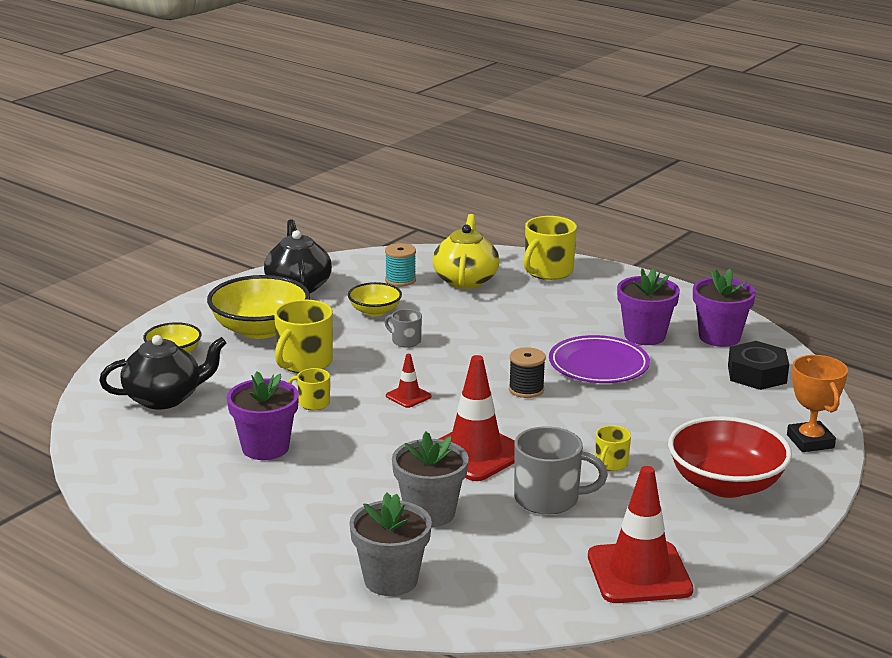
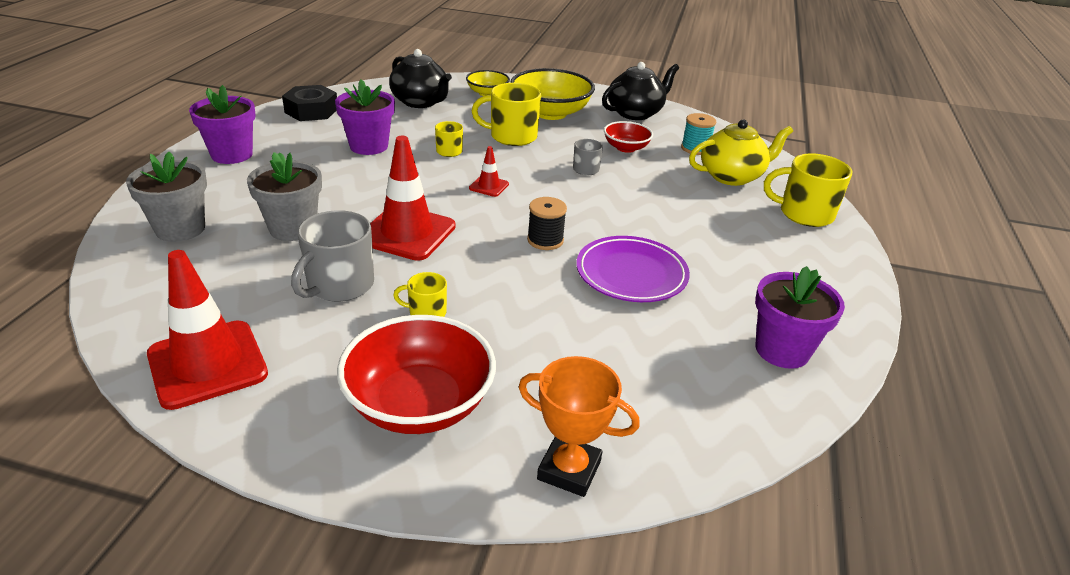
camera: 65 degrees right, 10 degrees up
yellow bowl [348,282,402,316] -> red bowl [604,121,653,153]
grey mug [514,426,608,515] -> grey mug turned 45 degrees clockwise [291,210,374,302]
purple flower pot [617,268,680,345] -> purple flower pot moved to [189,85,256,164]
black nut [728,341,789,390] -> black nut moved to [282,85,337,121]
orange trophy [787,355,848,452] -> orange trophy turned 60 degrees clockwise [519,356,640,497]

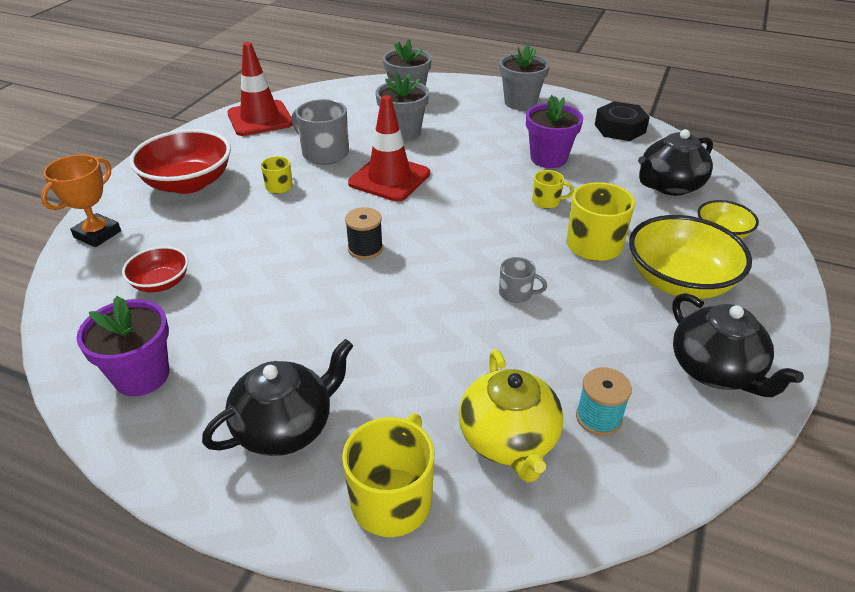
camera: 100 degrees right, 5 degrees up
purple flower pot [189,85,256,164] -> grey flower pot [499,44,550,110]
red traffic cone [469,146,509,197] -> none
purple plate [576,236,690,302] -> none
red bowl [604,121,653,153] -> red bowl moved to [122,246,188,292]
none -> black teapot [202,339,353,456]

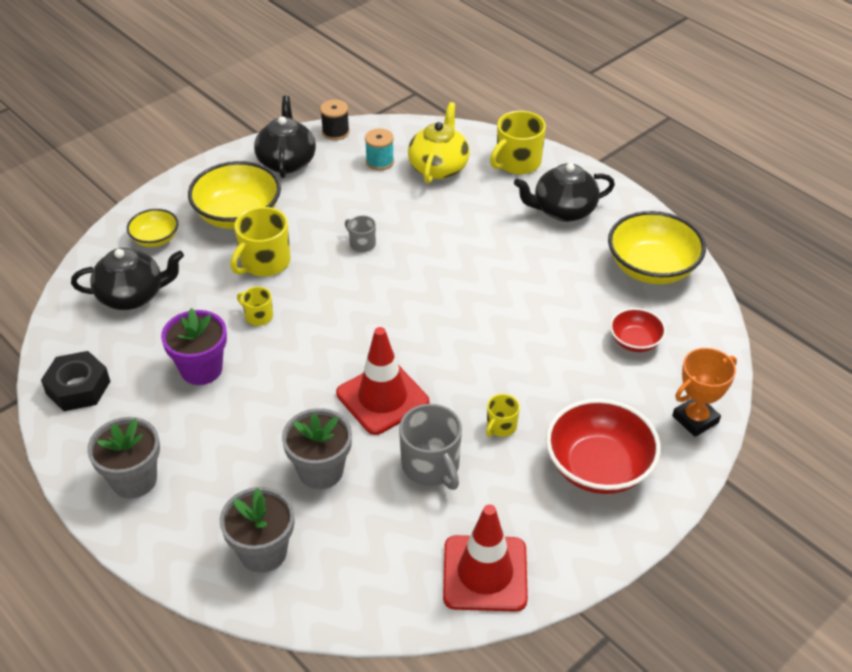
camera: 155 degrees left, 5 degrees up
purple flower pot [76,296,169,396] -> yellow bowl [608,211,706,284]
black spool [345,207,383,259] -> black spool moved to [320,99,350,140]

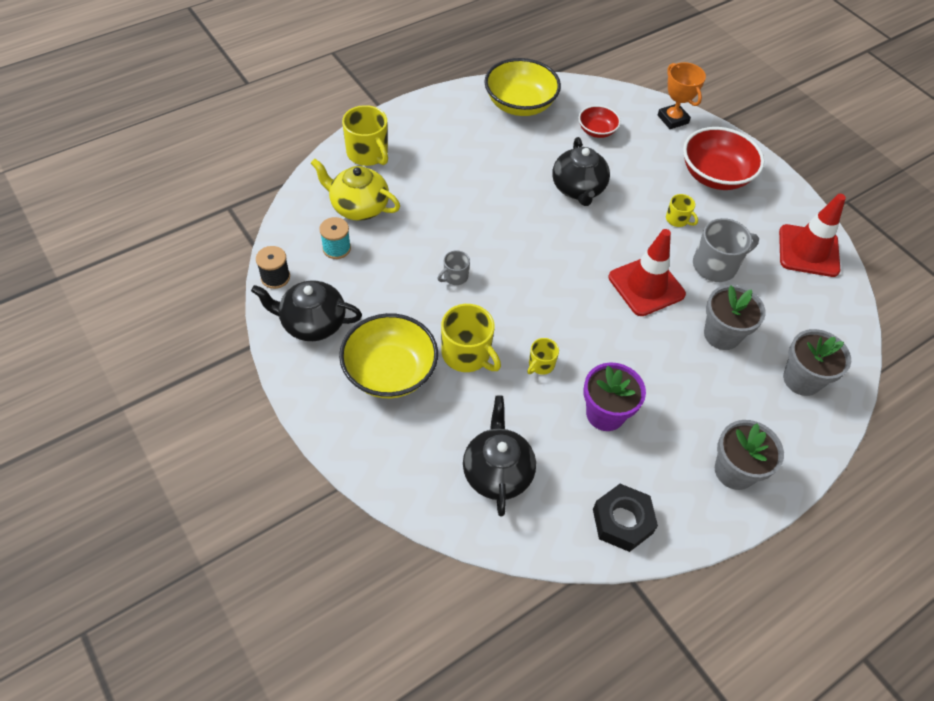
camera: 85 degrees left, 10 degrees up
yellow bowl [127,209,179,247] -> none
black teapot [514,163,615,222] -> black teapot moved to [552,137,610,206]

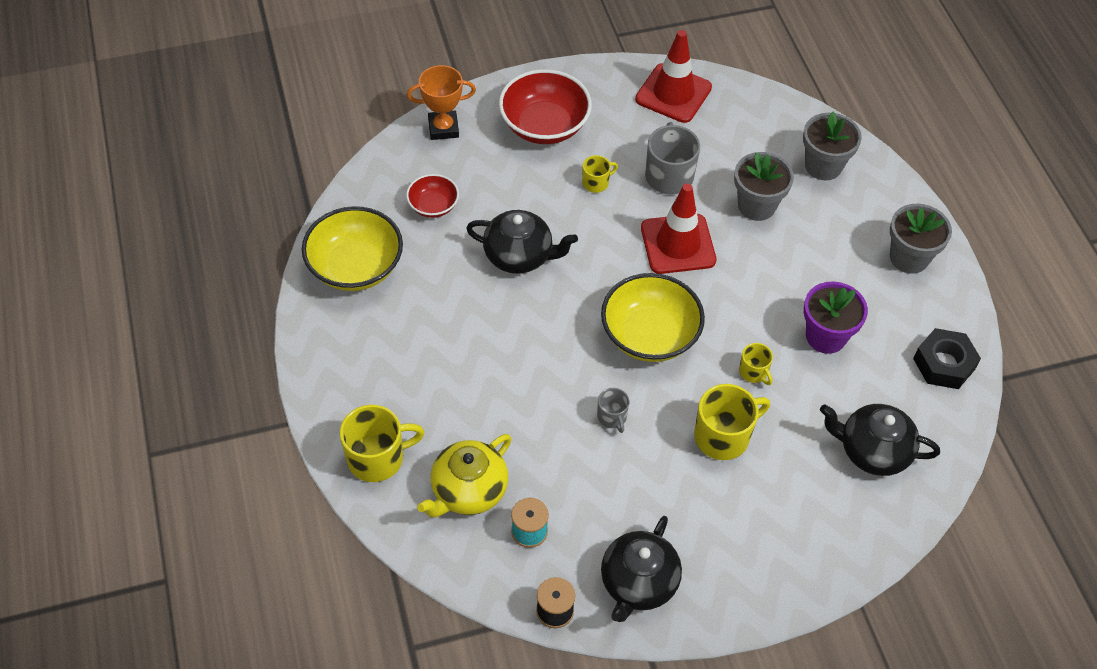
camera: 70 degrees left, 0 degrees up
yellow bowl [339,313,438,398] -> yellow bowl moved to [601,273,705,362]

